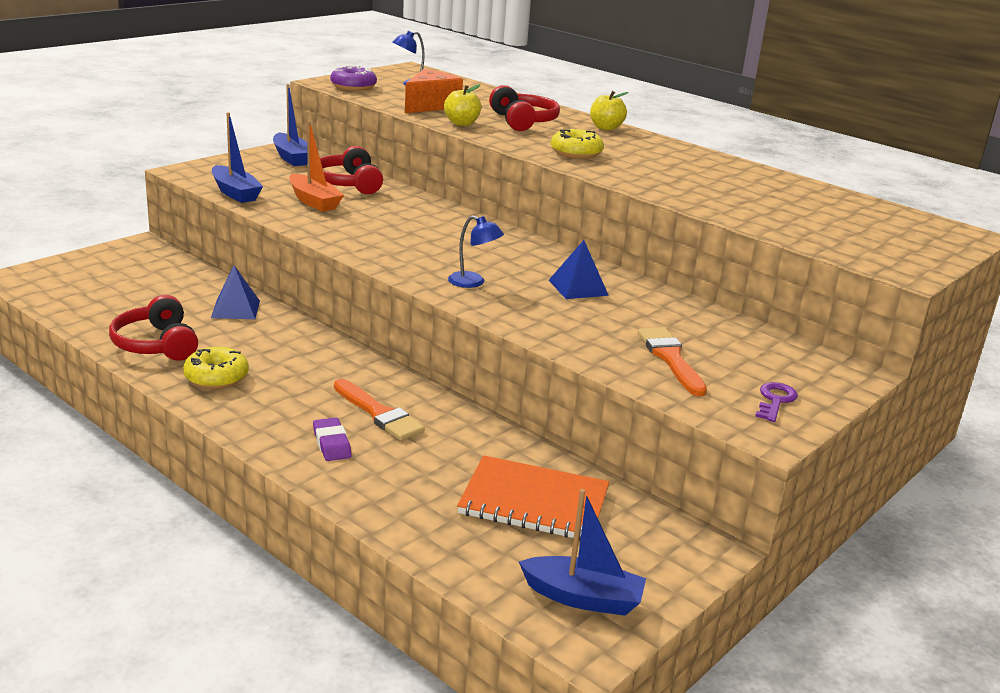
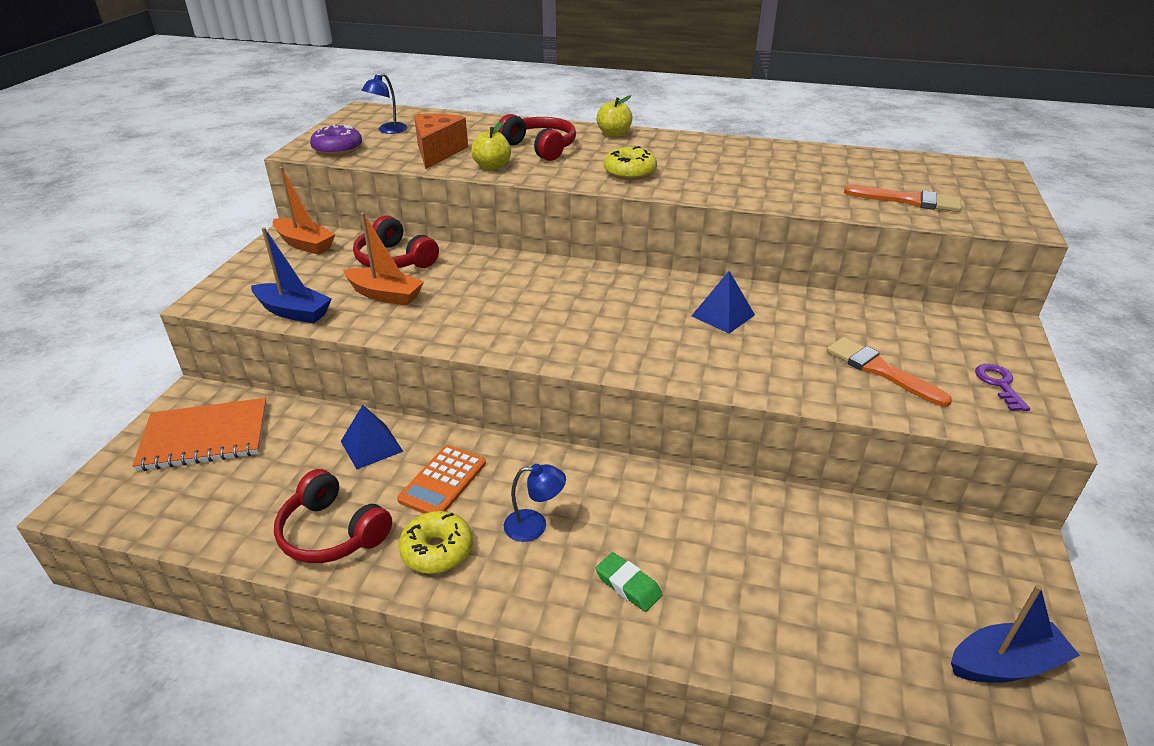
camera: 25 degrees left, 10 degrees up
blue boat [273,84,308,166] -> orange boat [273,167,335,255]
purple eraser [313,417,352,461] -> green eraser [595,552,663,612]
orange brush [334,379,425,440] -> orange brush moved to [844,185,961,212]
blue lamp [448,215,504,288] -> blue lamp moved to [504,464,566,542]
orange notebook [457,455,609,540] -> orange notebook moved to [132,398,267,471]
none -> orange calculator [397,445,486,514]

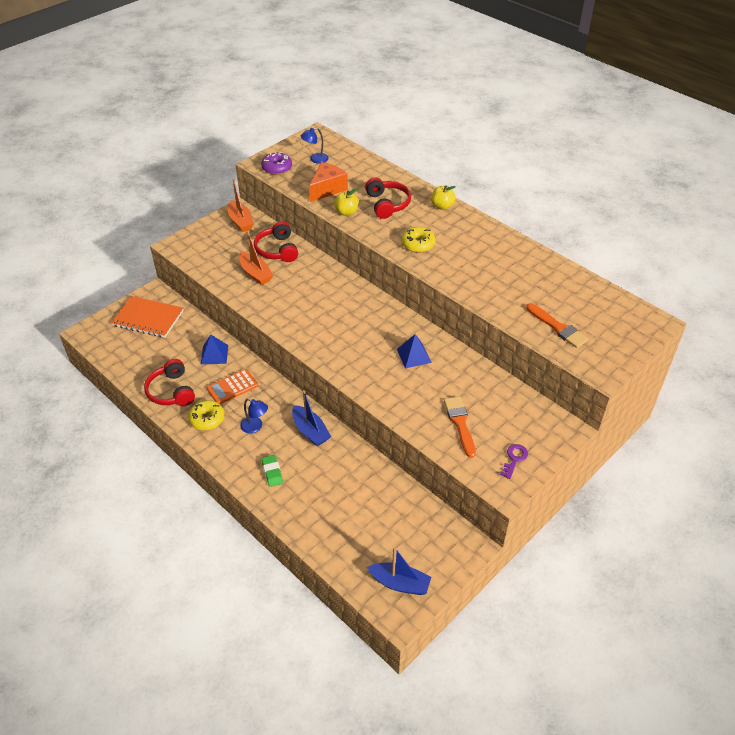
camera: 30 degrees right, 10 degrees up
blue boat [251,227,332,323] -> blue boat moved to [292,390,331,446]

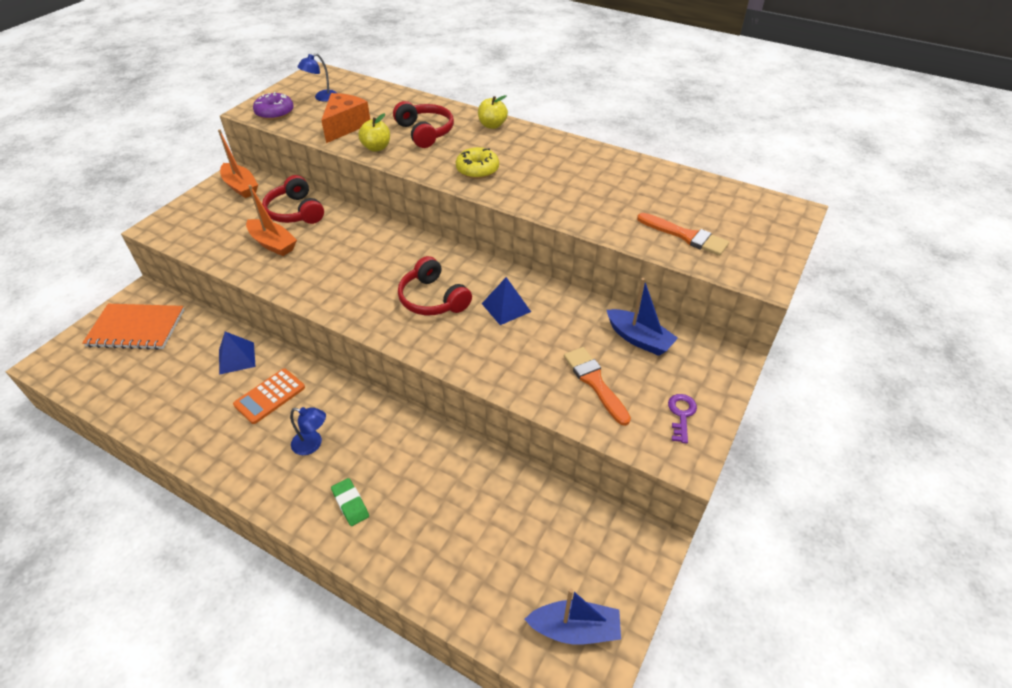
camera: 15 degrees left, 0 degrees up
red headphones [144,359,195,406] -> red headphones moved to [398,256,472,315]
yellow donut [188,400,225,431] -> none
blue boat [292,390,331,446] -> blue boat moved to [607,278,678,356]

